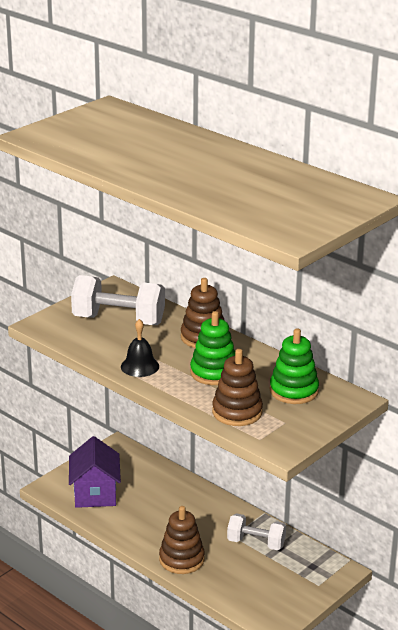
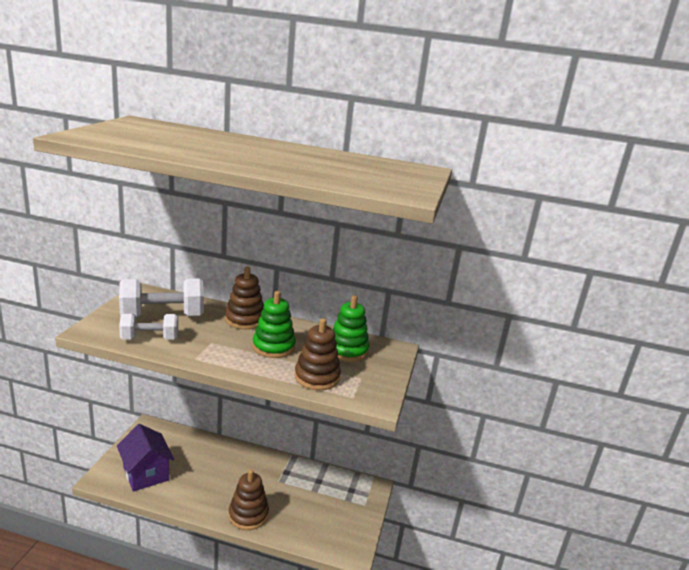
camera: 30 degrees left, 5 degrees down
black bell [121,319,159,377] -> none
white dumbbell [227,513,286,550] -> white dumbbell moved to [119,314,178,340]

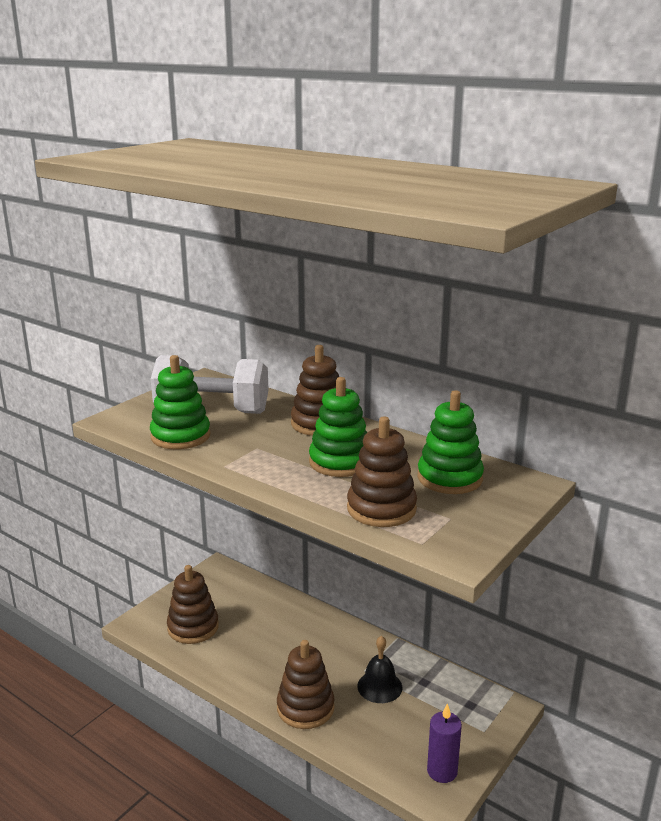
camera: 25 degrees right, 0 degrees up
purple house [117,424,174,492] -> brown stacking toy [167,565,219,644]
white dumbbell [119,314,178,340] -> green stacking toy [150,355,211,449]
none -> black bell [357,636,402,703]
none -> purple candle [427,703,462,783]

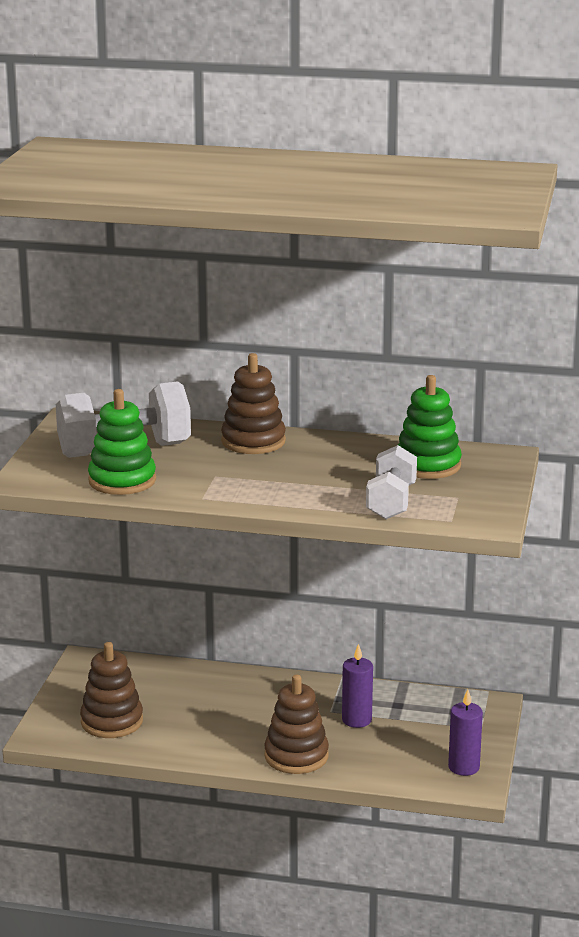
camera: 25 degrees left, 0 degrees up
green stacking toy [309,377,367,477] -> none
brown stacking toy [347,416,417,527] -> white dumbbell [366,445,417,519]
black bell [357,636,402,703] -> purple candle [342,644,373,728]

